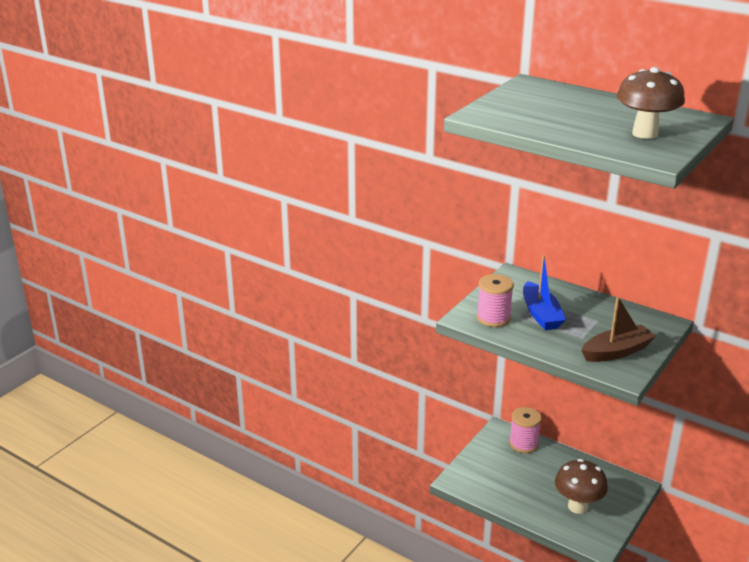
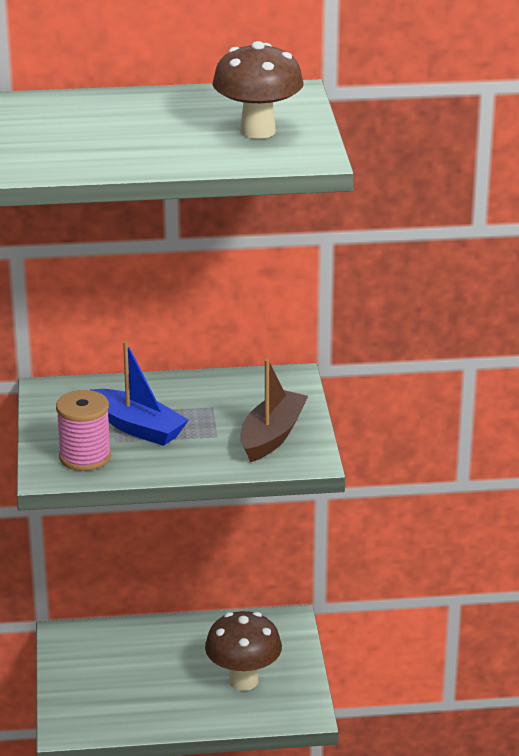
camera: 40 degrees left, 0 degrees up
pink spool [509,407,542,453] -> none

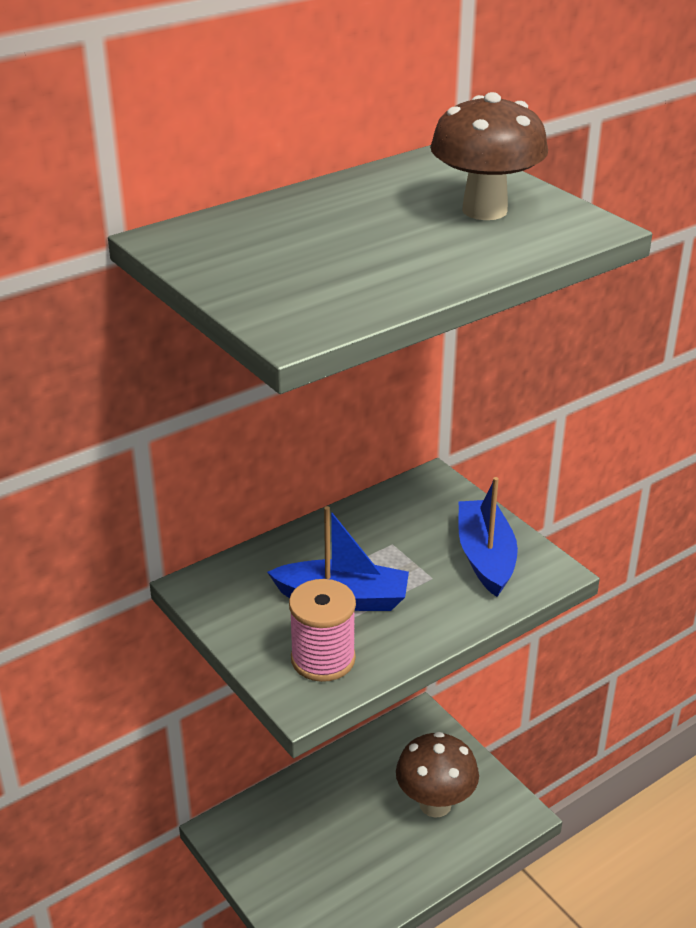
camera: 30 degrees left, 5 degrees up
brown boat [240,359,308,462] -> blue boat [458,477,518,597]

